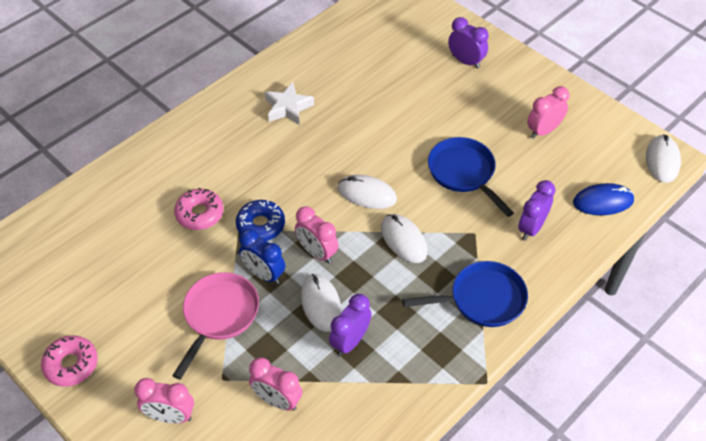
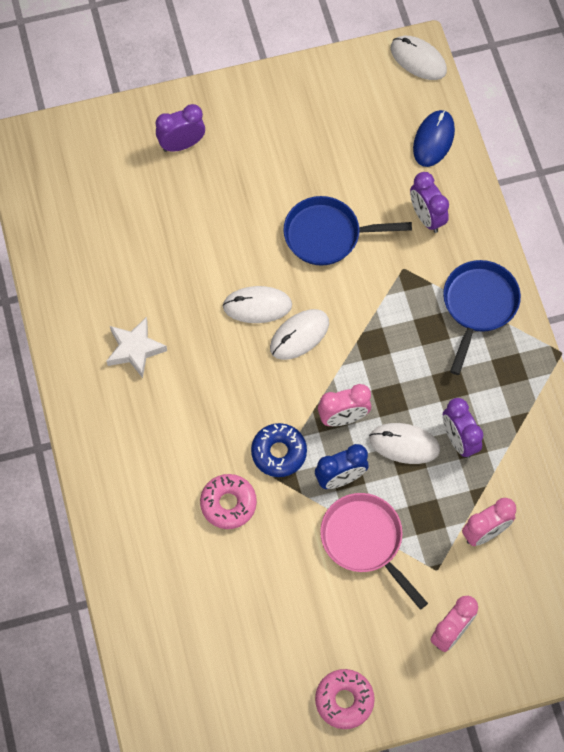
camera: 60 degrees left, 15 degrees up
white mouse [381,214,428,263] -> white mouse moved to [222,286,292,323]
pink clock [527,86,569,139] -> none

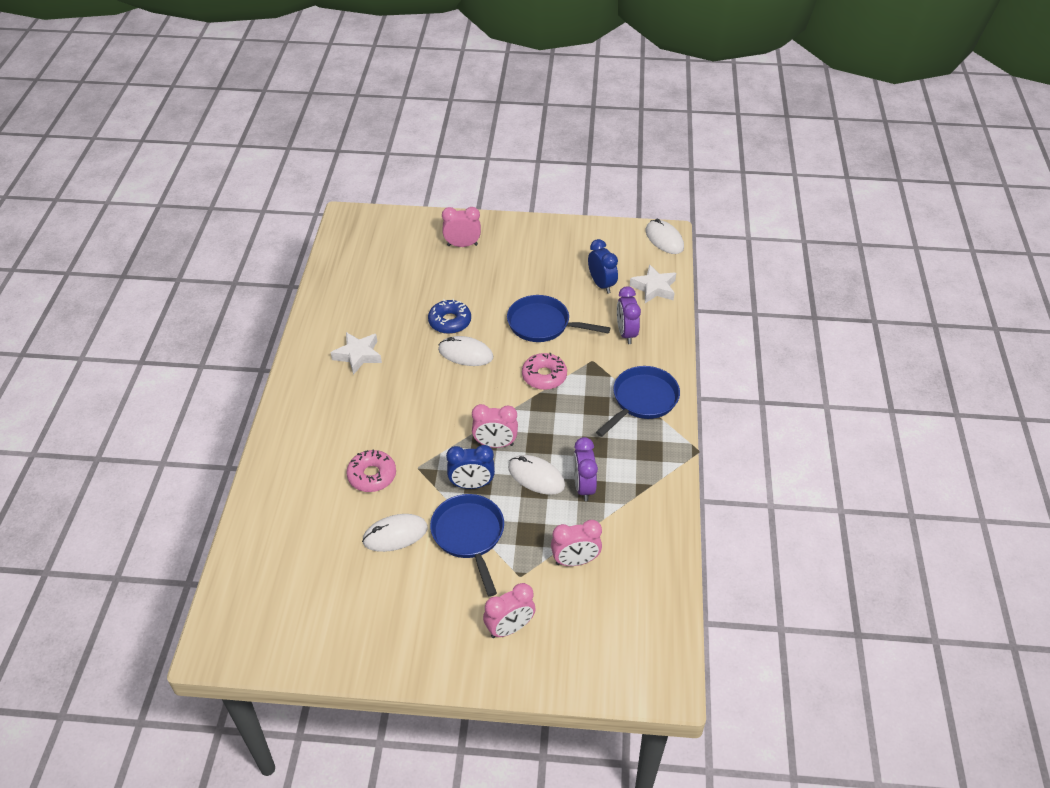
camera: 20 degrees right, 20 degrees down
purple clock [156,104,205,152] -> pink clock [442,207,481,247]
blue donut [251,423,307,477] -> blue donut moved to [428,299,471,334]
white mouse [270,309,329,360] -> white mouse moved to [362,514,428,552]
pink donut [315,669,375,729] -> pink donut moved to [522,353,567,390]
pink pan [320,493,428,610] -> blue pan [430,494,504,596]
blue mouse [413,110,455,167] -> white star [630,264,676,303]
none -> blue clock [588,239,618,294]

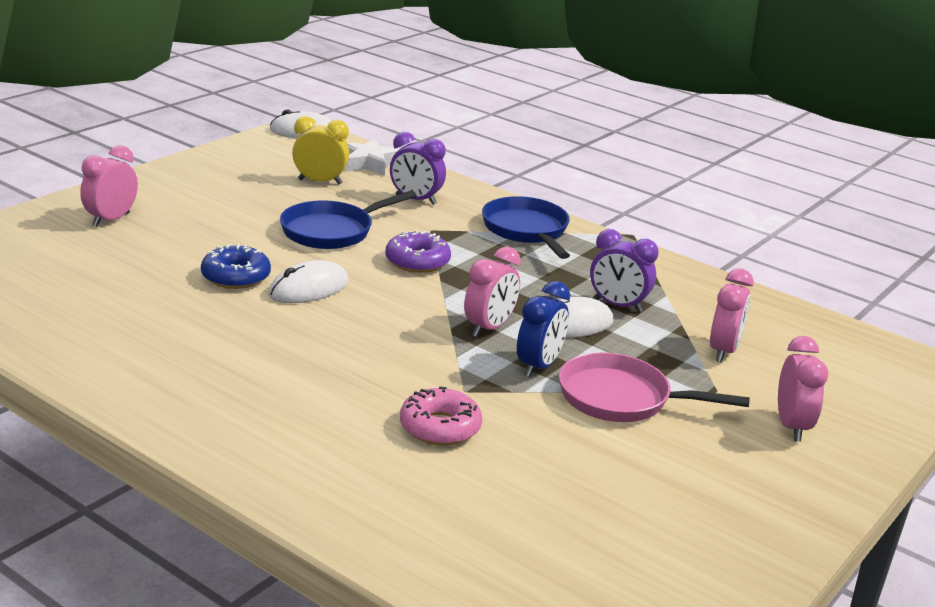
camera: 60 degrees left, 20 degrees down
white star [331,332,382,375] -> none
white mouse [362,514,428,552] -> none
blue pan [430,494,504,596] -> pink pan [559,353,750,422]
pink donut [522,353,567,390] -> purple donut [385,230,451,273]
blue clock [588,239,618,294] -> yellow clock [292,116,349,184]

